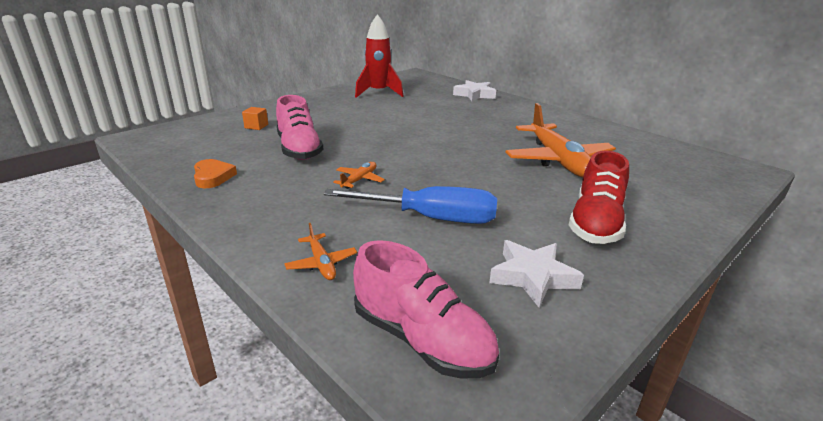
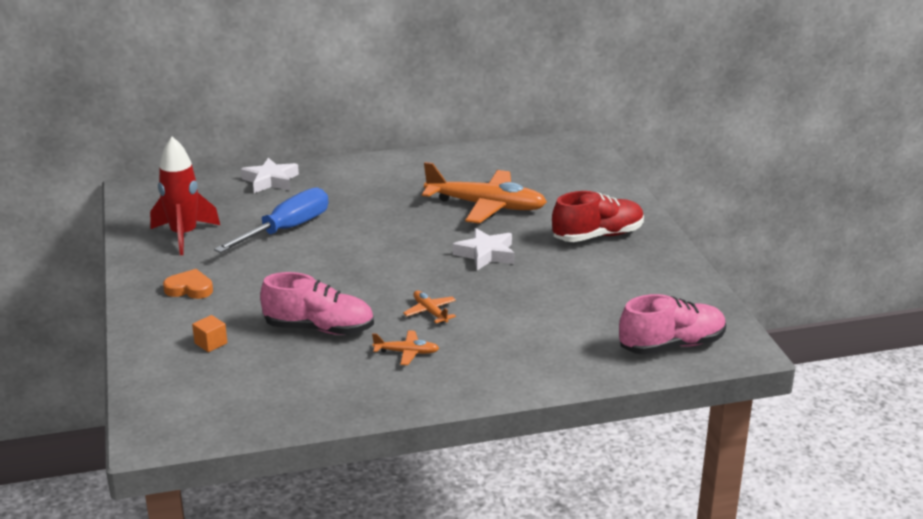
camera: 60 degrees left, 0 degrees up
orange heart [194,159,237,188] -> orange heart moved to [163,269,213,299]
orange plane [284,223,357,280] -> orange plane moved to [372,330,439,365]
blue screwdriver [324,186,497,224] -> blue screwdriver moved to [214,187,328,253]
white star [489,240,584,308] -> white star moved to [453,228,514,270]
red shoe [569,151,629,244] -> red shoe turned 75 degrees counterclockwise [552,191,644,242]

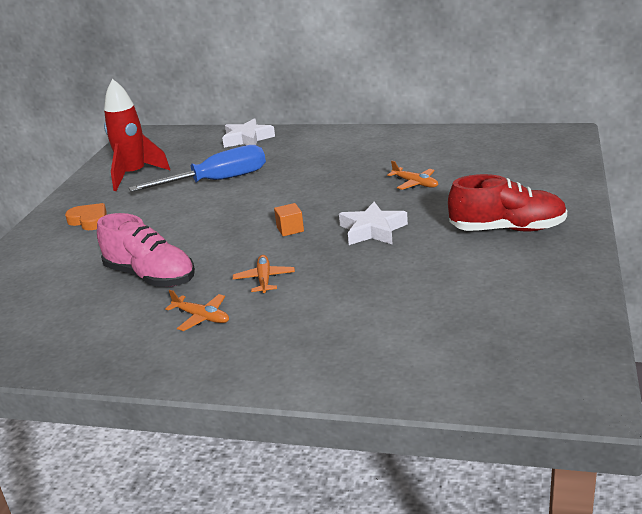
camera: 30 degrees right, 0 degrees up
orange cube [192,315,227,352] -> orange cube moved to [274,203,304,236]
orange plane [422,162,547,224] -> orange plane [387,161,438,190], size x0.44
pink shoe [619,294,726,355] -> none

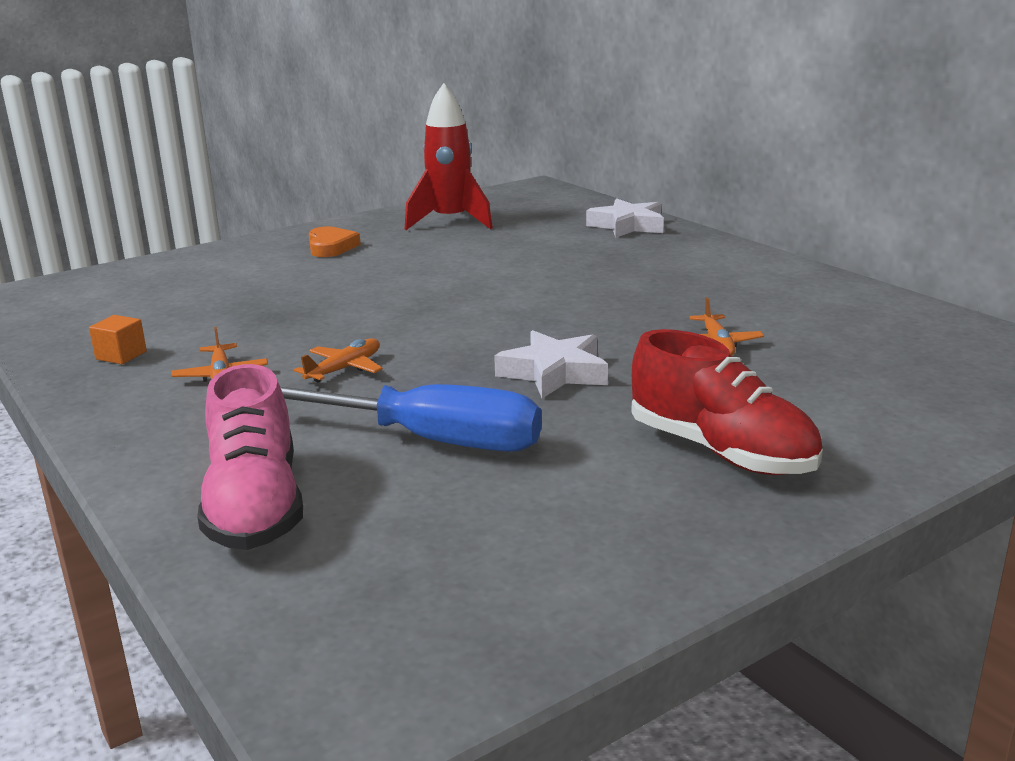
camera: 40 degrees right, 5 degrees down
pink shoe [97,213,195,287] -> pink shoe moved to [197,364,303,550]
blue screwdriver [129,145,266,192] -> blue screwdriver moved to [280,384,542,452]
orange cube [274,203,304,236] -> orange cube moved to [89,315,147,364]

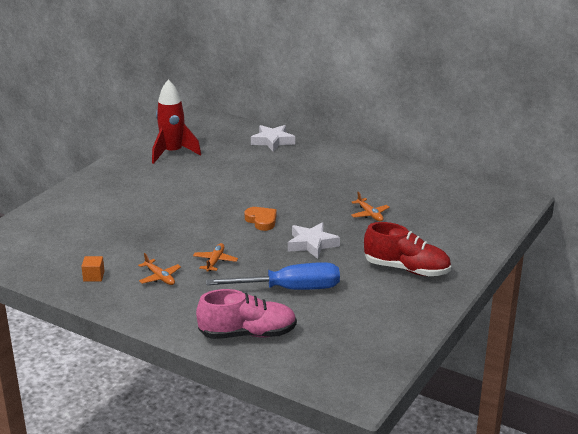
camera: 25 degrees left, 5 degrees up
pink shoe [197,364,303,550] -> pink shoe turned 60 degrees counterclockwise [196,289,297,339]
orange heart [309,226,361,257] -> orange heart moved to [245,207,277,231]

